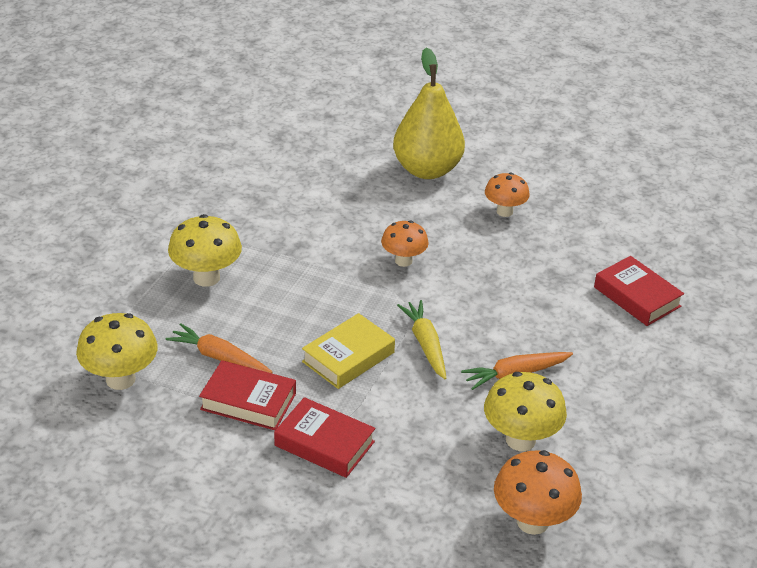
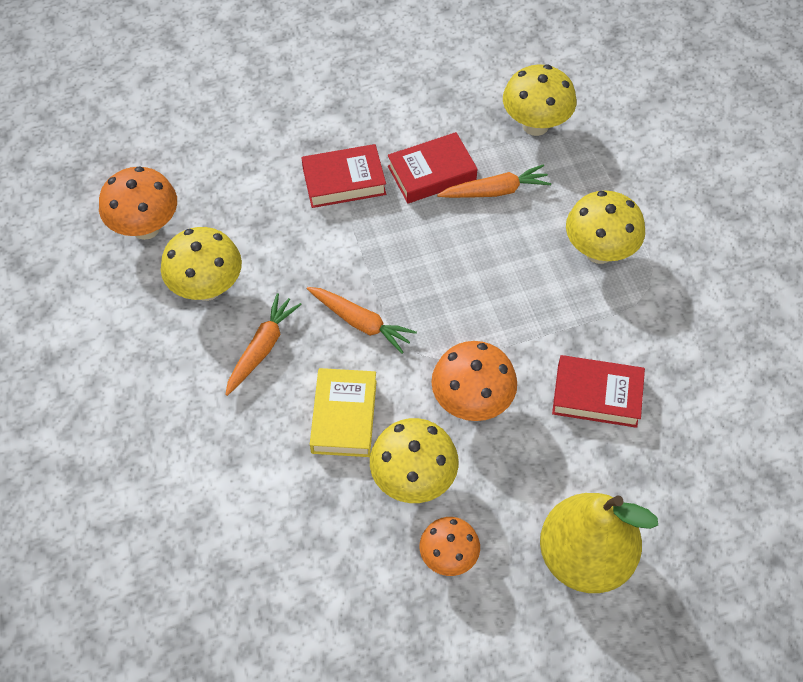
camera: 140 degrees right, 20 degrees up
yellow book [302,313,395,389] -> yellow book moved to [310,368,377,457]
orange mushroom [381,221,429,267] -> orange mushroom [431,341,517,421], size x1.50
yellow carrot [397,300,446,379] -> orange carrot [306,287,417,353]
red book [594,256,684,326] -> red book moved to [552,355,645,428]
none -> yellow mushroom [370,418,459,503]

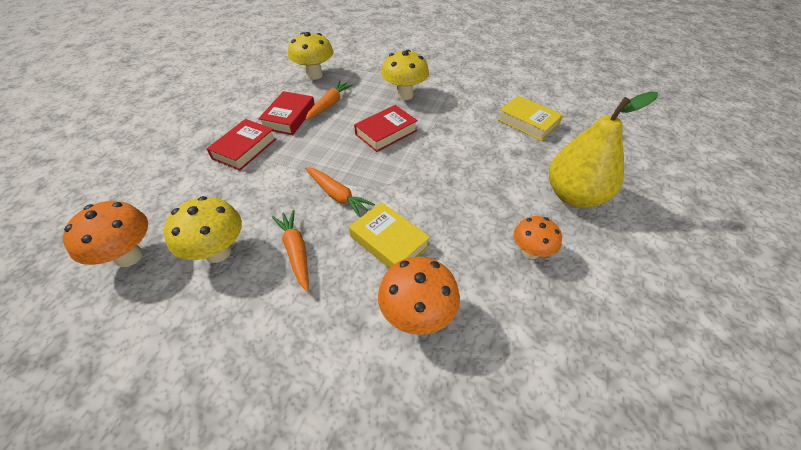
camera: 50 degrees left, 10 degrees down
orange carrot [306,287,417,353] -> orange carrot turned 60 degrees clockwise [305,167,375,218]
yellow mushroom [370,418,459,503] -> none
orange mushroom [431,341,517,421] -> orange mushroom moved to [378,257,460,335]
red book [552,355,645,428] -> red book moved to [354,105,418,152]
none -> yellow book [498,95,563,141]

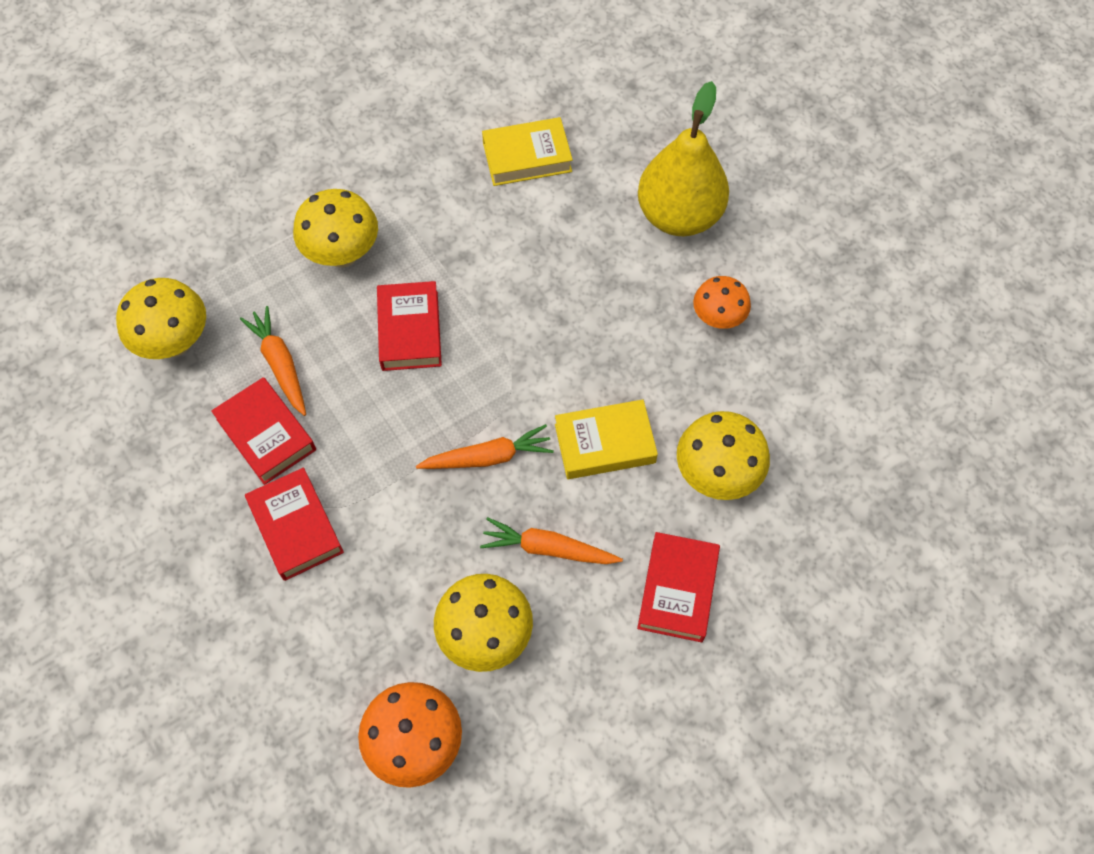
camera: 55 degrees left, 15 degrees up
orange mushroom [378,257,460,335] -> yellow mushroom [677,411,770,500]
none -> red book [637,532,720,642]

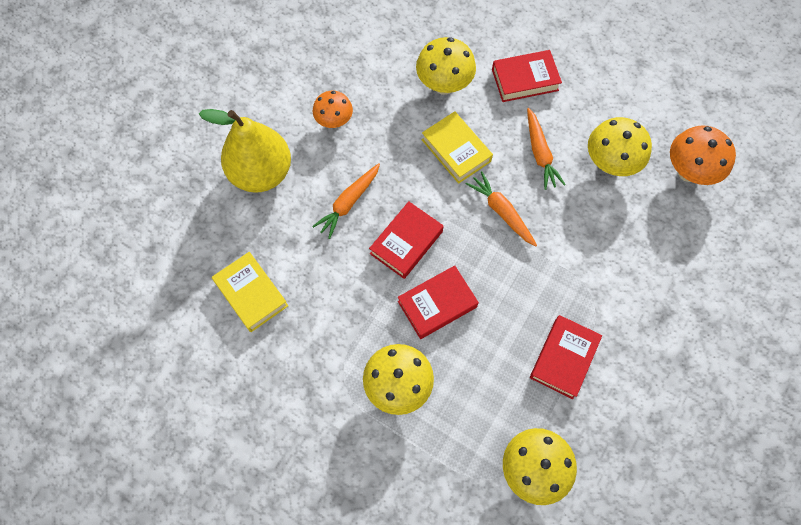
camera: 115 degrees left, 5 degrees up
orange carrot [240,306,306,416] -> orange carrot moved to [312,163,380,239]
red book [245,467,344,581] -> red book moved to [369,201,444,279]

